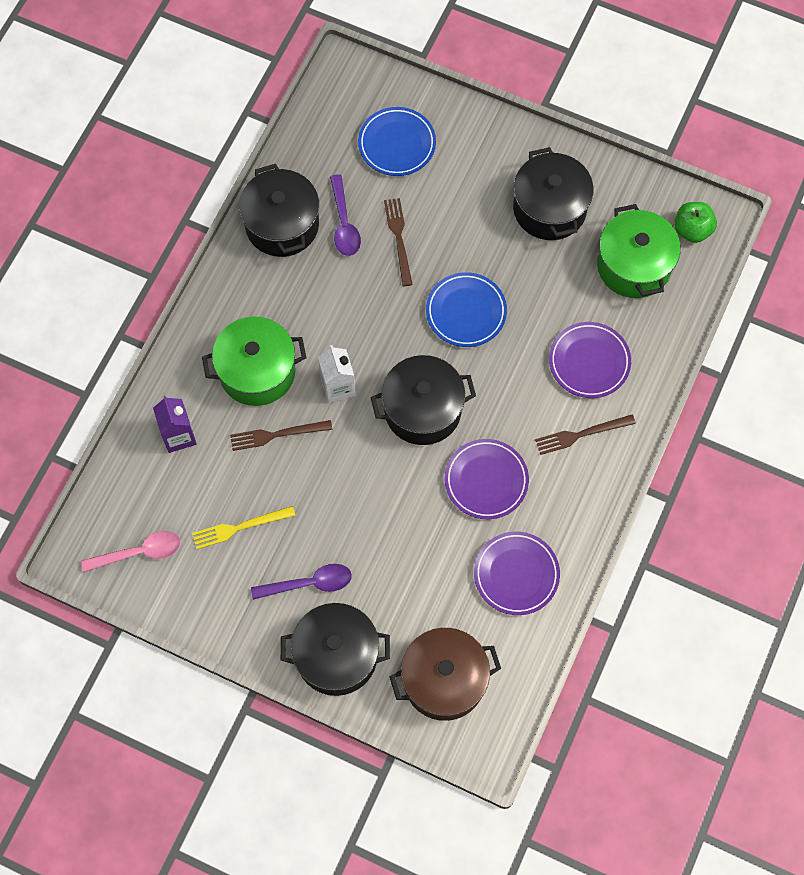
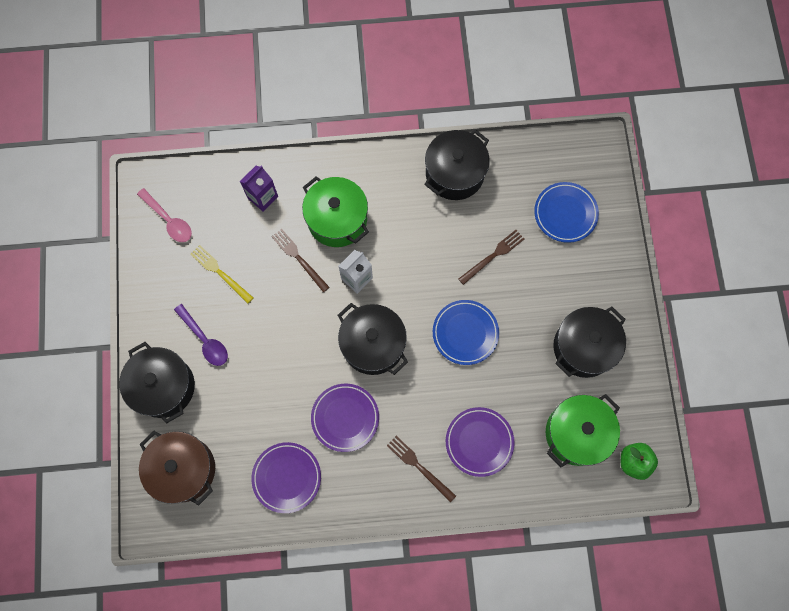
camera: 60 degrees right, 5 degrees up
purple spoon [330,174,361,256] -> none

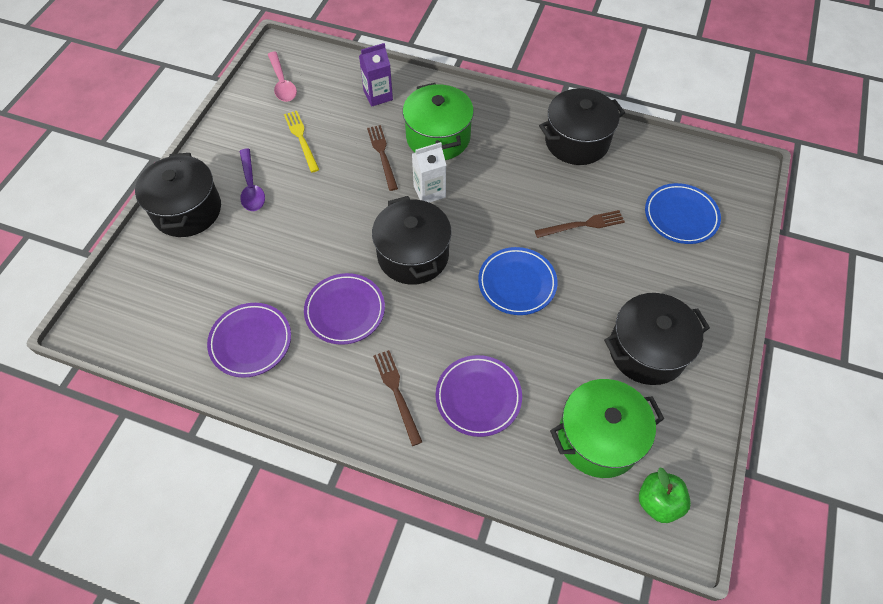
camera: 25 degrees right, 15 degrees down
brown pot [139,430,215,505] -> none

